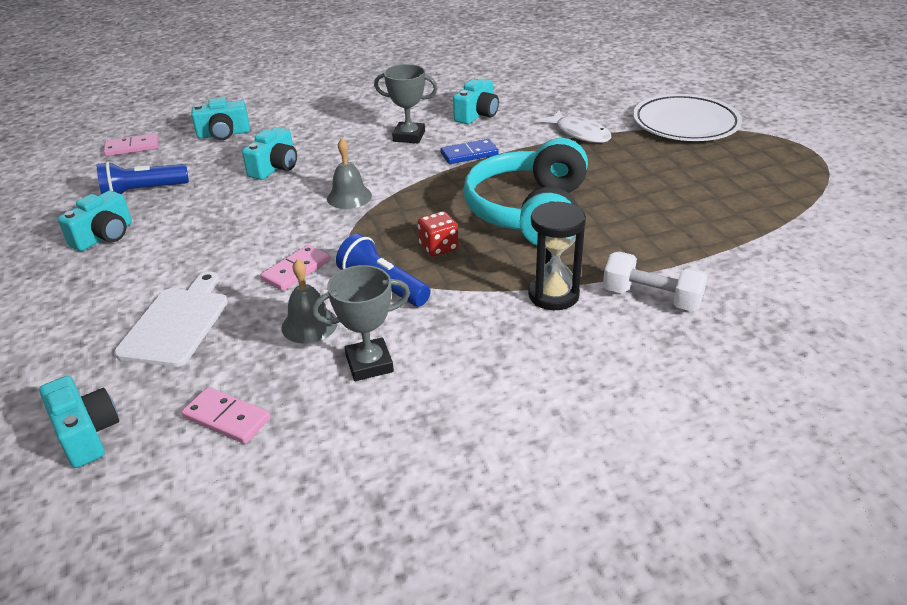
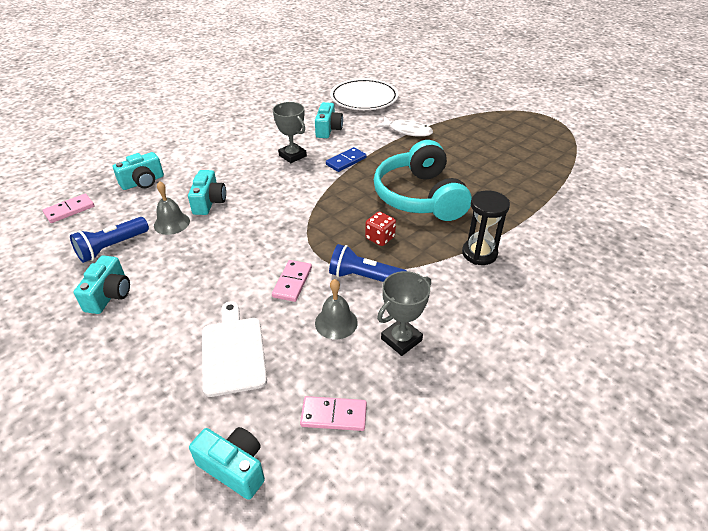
camera: 25 degrees left, 5 degrees up
grey bell [327,138,372,209] -> grey bell moved to [154,181,190,235]
grey trophy [374,64,438,143] -> grey trophy turned 60 degrees clockwise [273,102,307,163]
white dumbbell [603,251,708,311] -> none
white plate [633,94,742,141] -> white plate moved to [330,78,399,110]

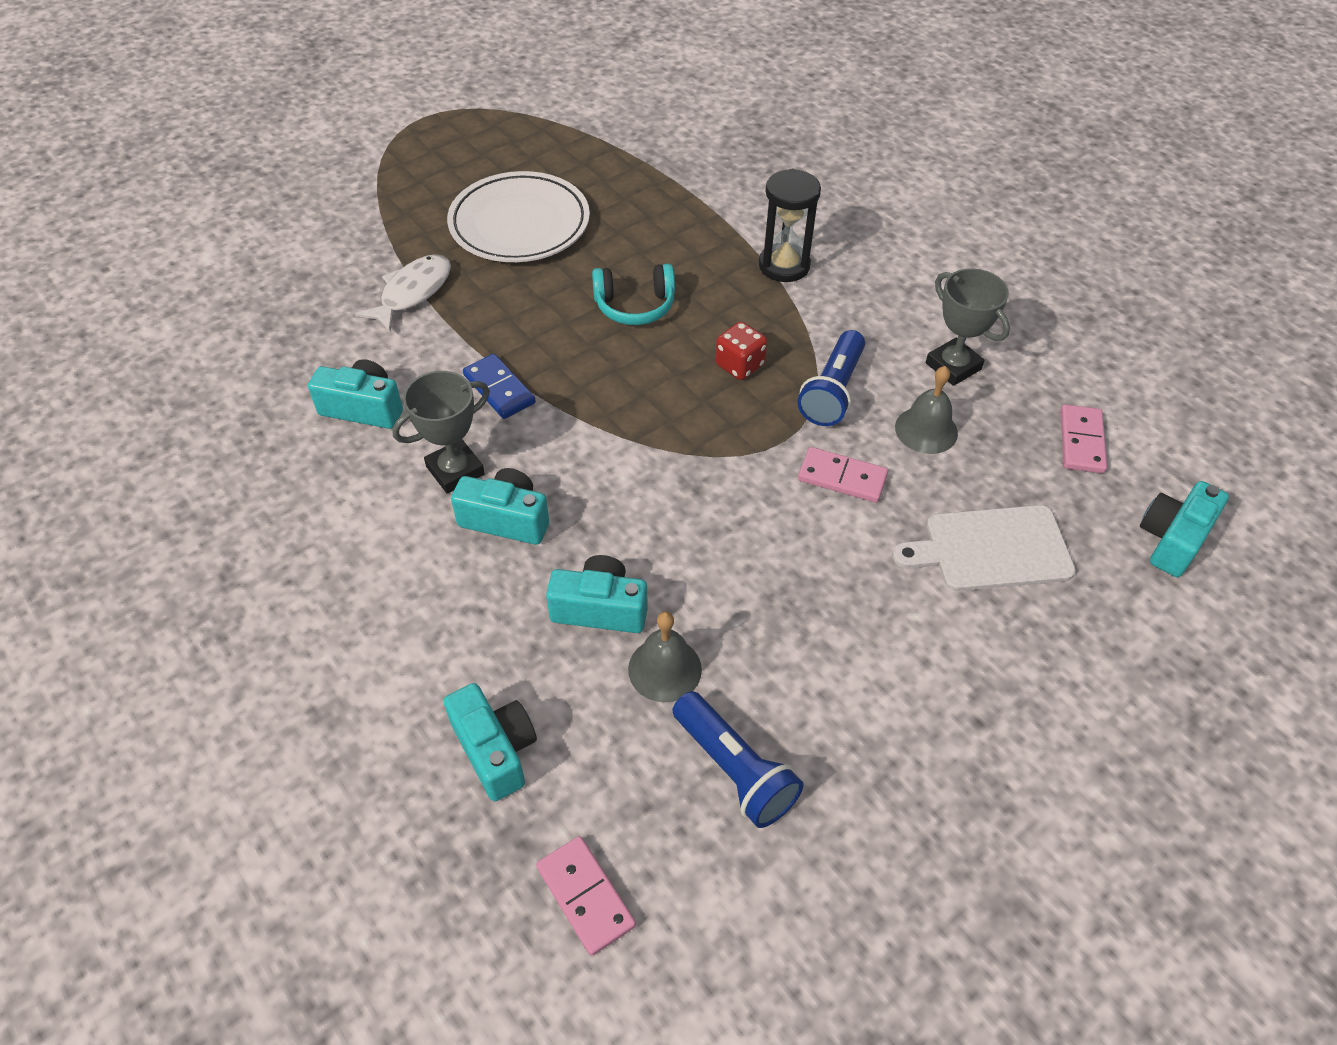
camera: 85 degrees left, 10 degrees up
turquoise camera [74,255,130,314] -> turquoise camera moved to [451,468,549,545]
white plate [330,78,399,110] -> white plate moved to [447,171,590,262]
turquoise headphones [374,140,472,221] -> turquoise headphones [592,264,675,325], size x0.51

